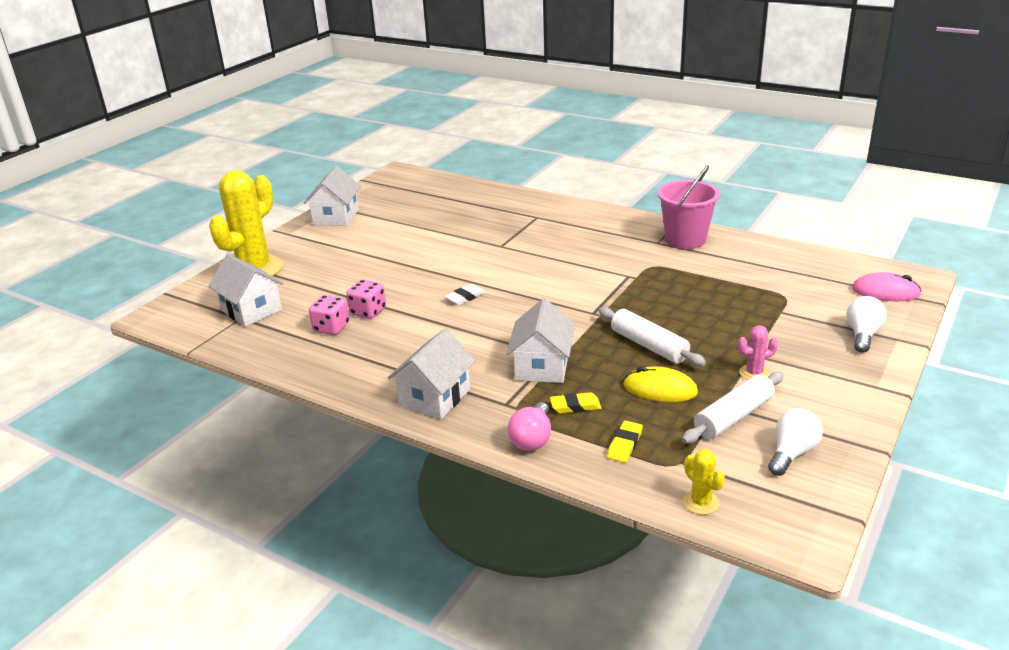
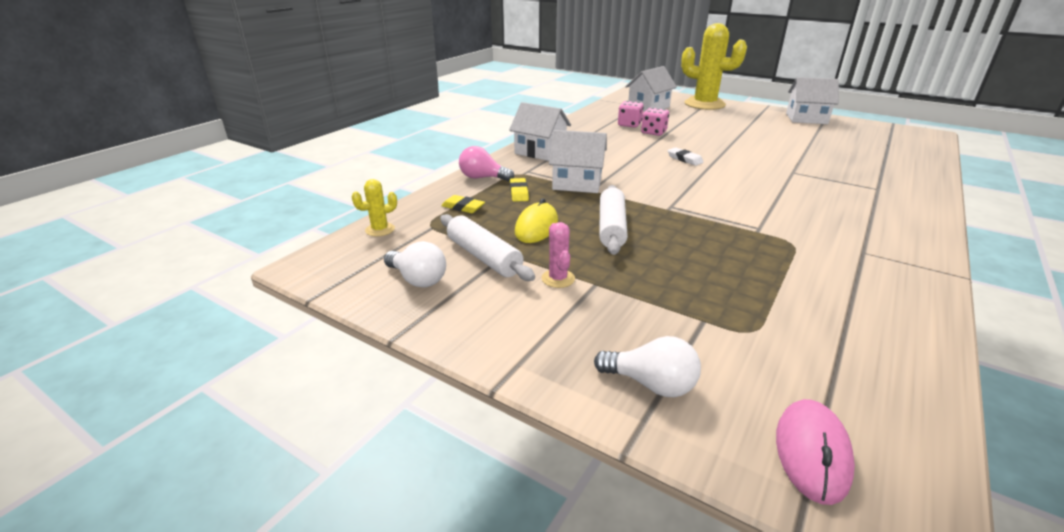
camera: 90 degrees right, 0 degrees up
white rolling pin [599,307,706,366] -> white rolling pin turned 45 degrees counterclockwise [599,185,628,255]
pink bucket [657,165,720,249] -> none

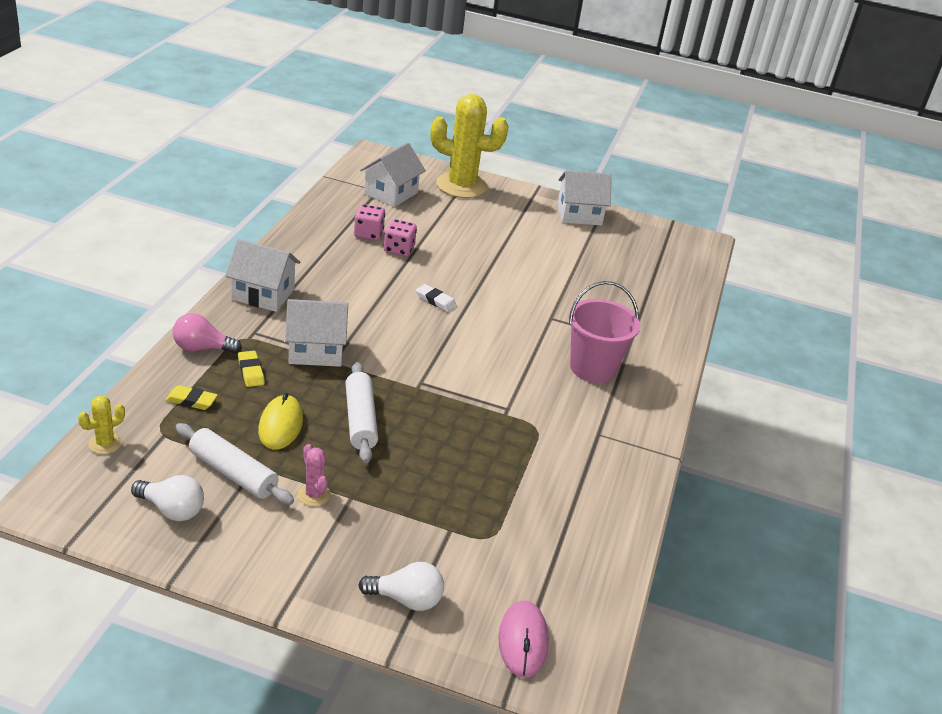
camera: 20 degrees left, 5 degrees up
none -> pink bucket [569,281,640,383]

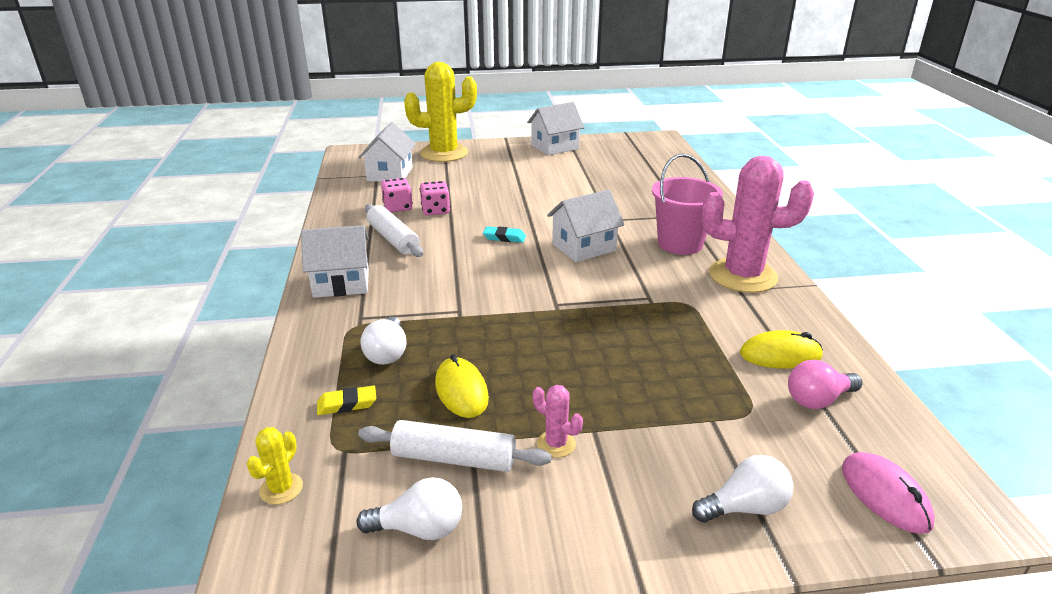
camera: 20 degrees left, 5 degrees down
pink light bulb [173,313,242,354] -> pink light bulb moved to [788,360,863,409]
yellow eraser [238,351,265,387] -> white light bulb [360,317,407,365]
white house [285,299,348,367] -> white house moved to [547,189,624,262]
white rolling pin [345,362,378,463] -> white rolling pin moved to [365,204,423,257]
white eraser [416,284,457,312] -> turquoise eraser [483,226,526,243]
none -> pink cactus [702,156,814,293]
none -> yellow mouse [740,330,823,369]

